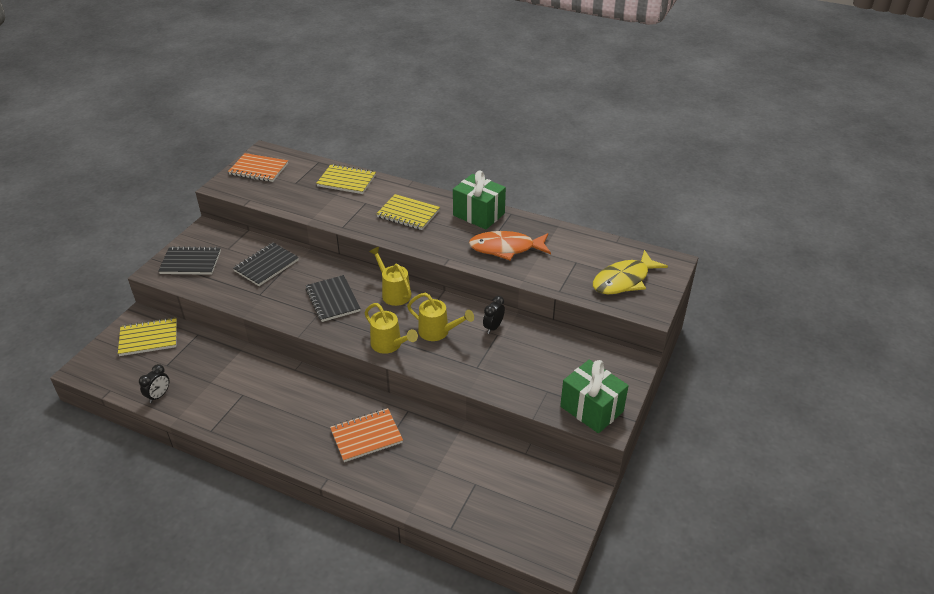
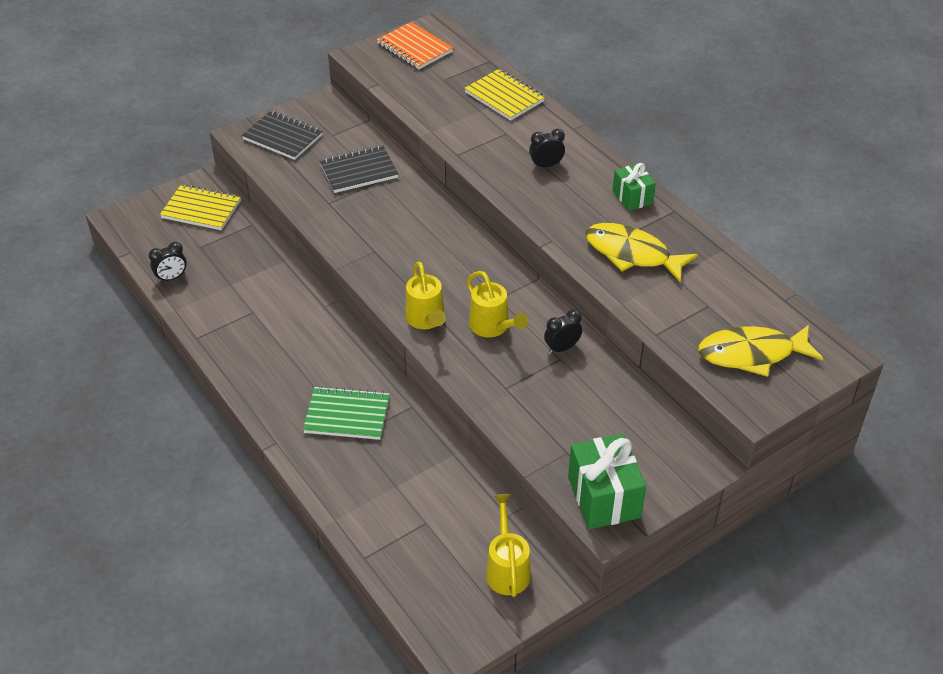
camera: 30 degrees right, 5 degrees up
black notebook [306,275,361,322] -> none
orange notebook [330,408,403,462] -> green notebook [303,386,389,440]
yellow watering can [369,247,411,306] -> yellow watering can moved to [486,494,531,597]
yellow notebook [376,194,440,230] -> black clock [529,129,565,168]
green gift [453,171,506,229] -> green gift [613,163,656,211], size x0.60
orange fish [469,231,551,260] -> yellow fish [585,223,698,283]

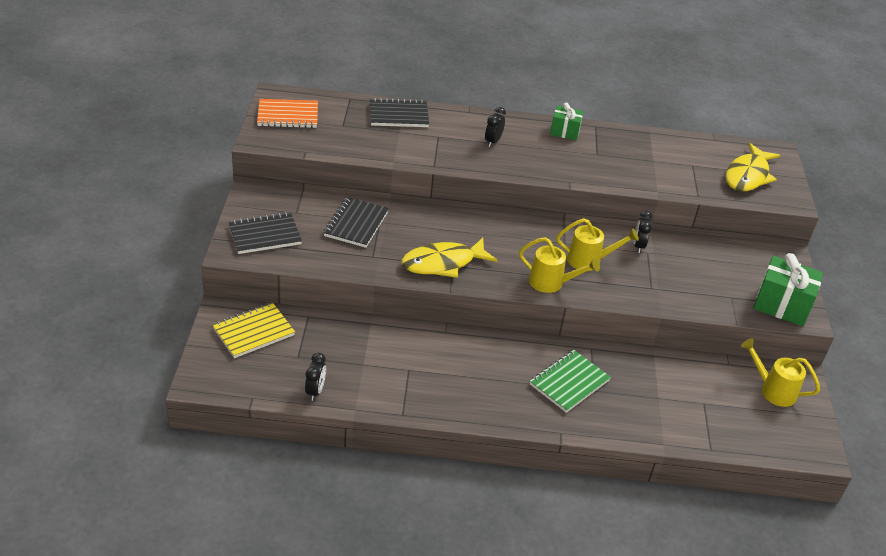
camera: 55 degrees left, 5 degrees down
yellow notebook [464,69,545,121] -> black notebook [370,98,429,127]
yellow fish [585,223,698,283] -> yellow fish moved to [401,238,497,278]

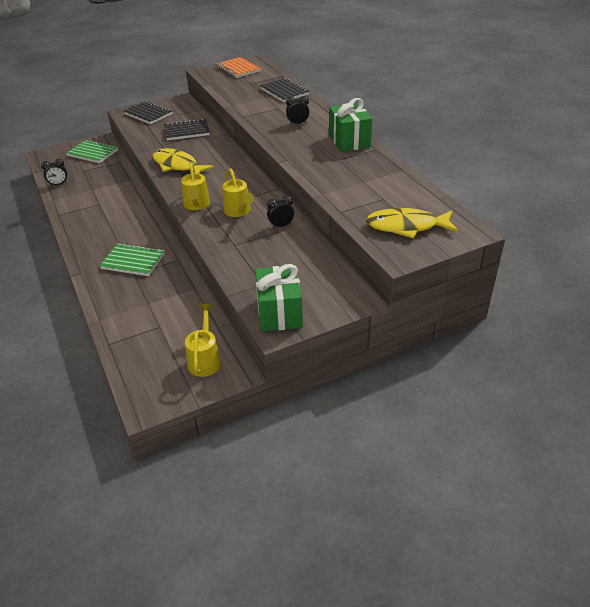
camera: 65 degrees right, 0 degrees up
yellow notebook [212,302,295,358] -> green notebook [66,140,118,163]
green gift [550,102,584,140] -> green gift [329,98,372,152], size x1.66

